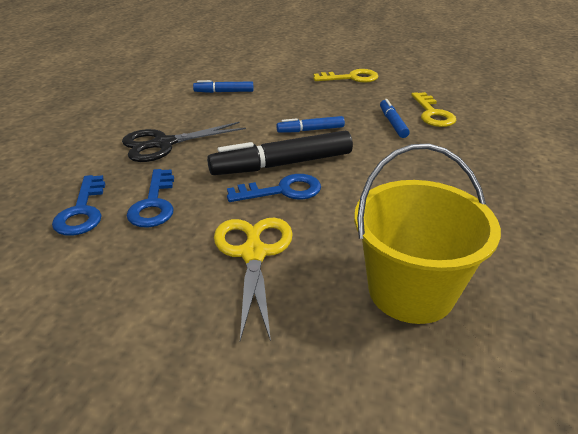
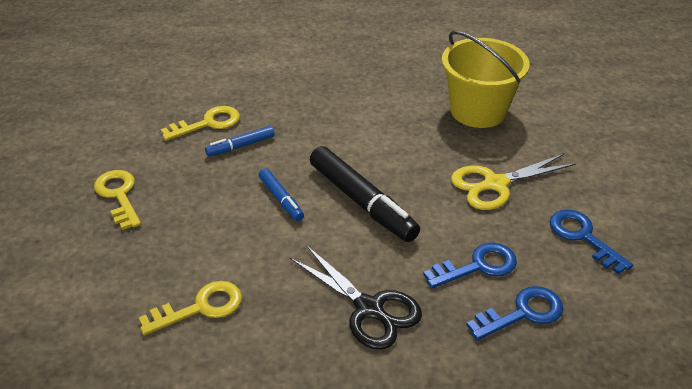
camera: 110 degrees left, 5 degrees up
blue marker [193,80,253,93] -> yellow key [139,281,242,335]
blue key [227,174,321,202] -> blue key moved to [550,209,633,274]

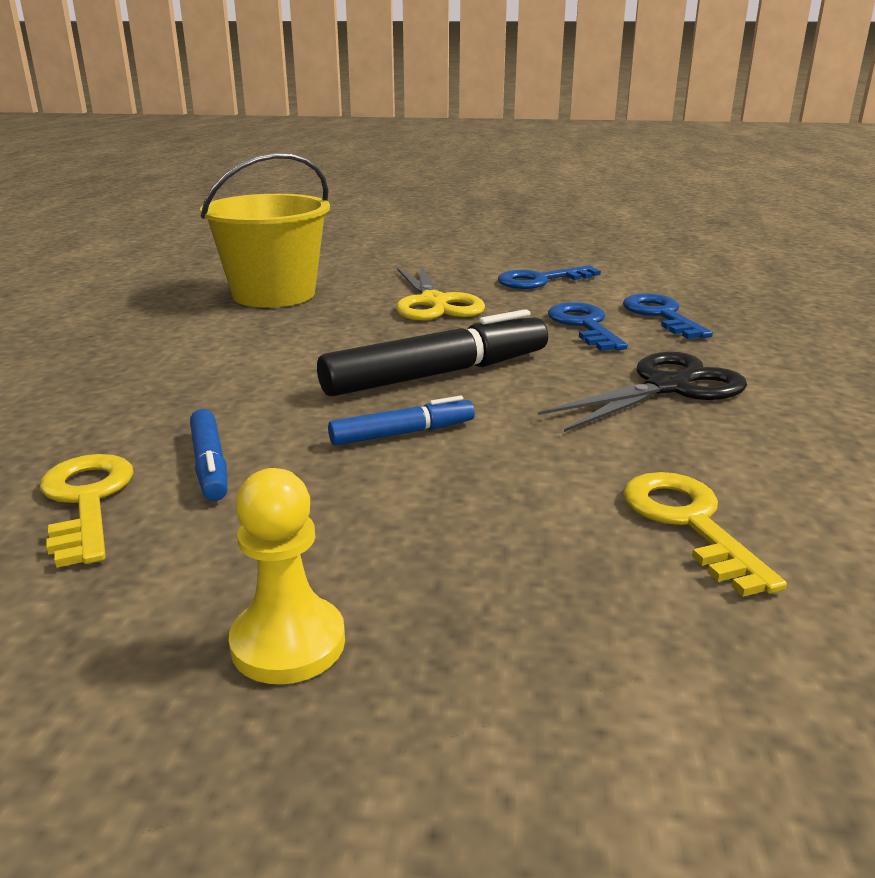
camera: 80 degrees left, 15 degrees down
yellow key [94,170,141,230] -> yellow pawn [229,468,345,684]

